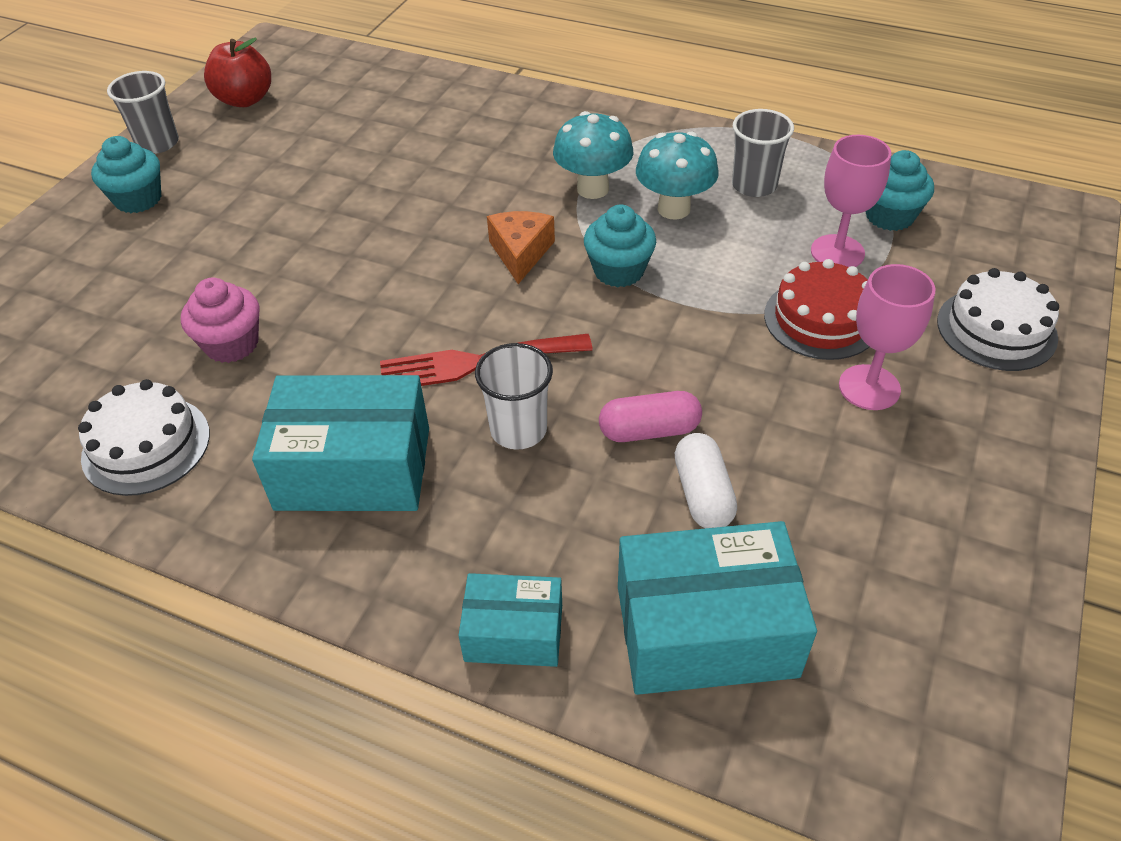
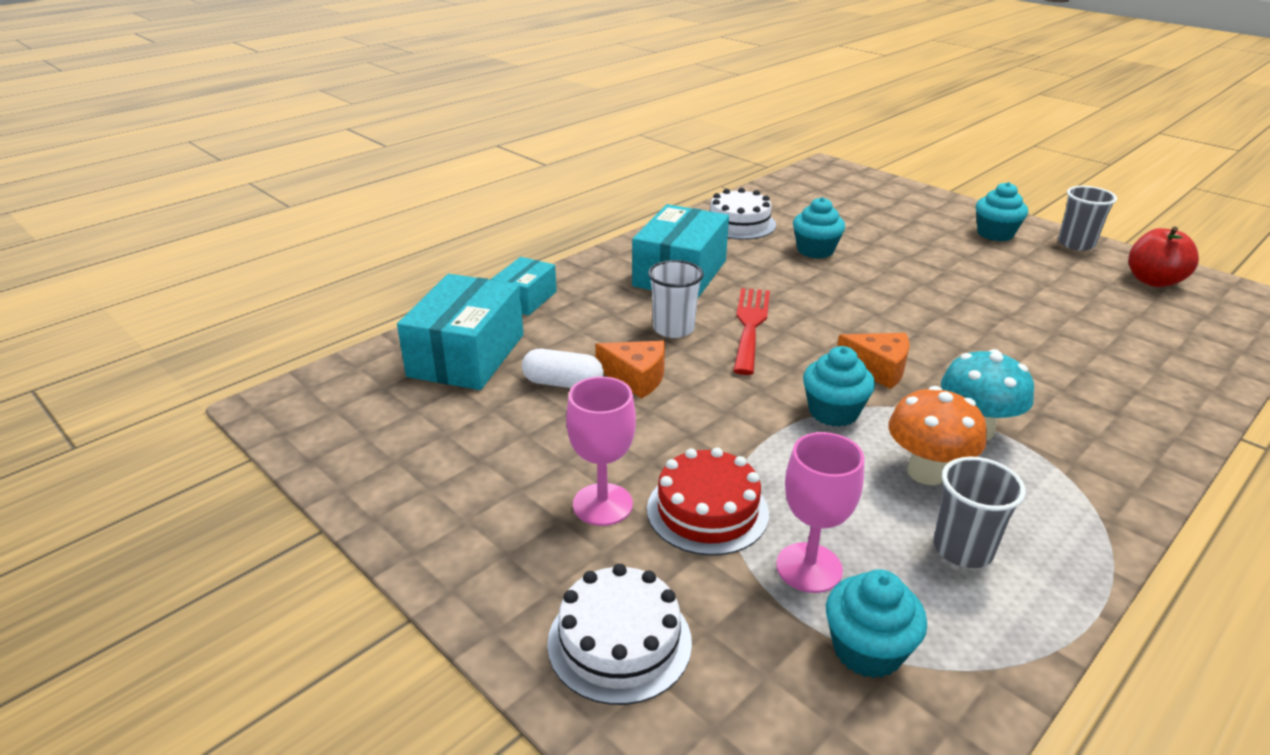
camera: 110 degrees right, 15 degrees down
pink cupcake [181,278,259,363] -> turquoise cupcake [793,197,845,259]
pink capsule [599,391,702,442] -> orange cheese [595,341,665,399]
turquoise mushroom [636,131,719,220] -> orange mushroom [888,386,987,485]

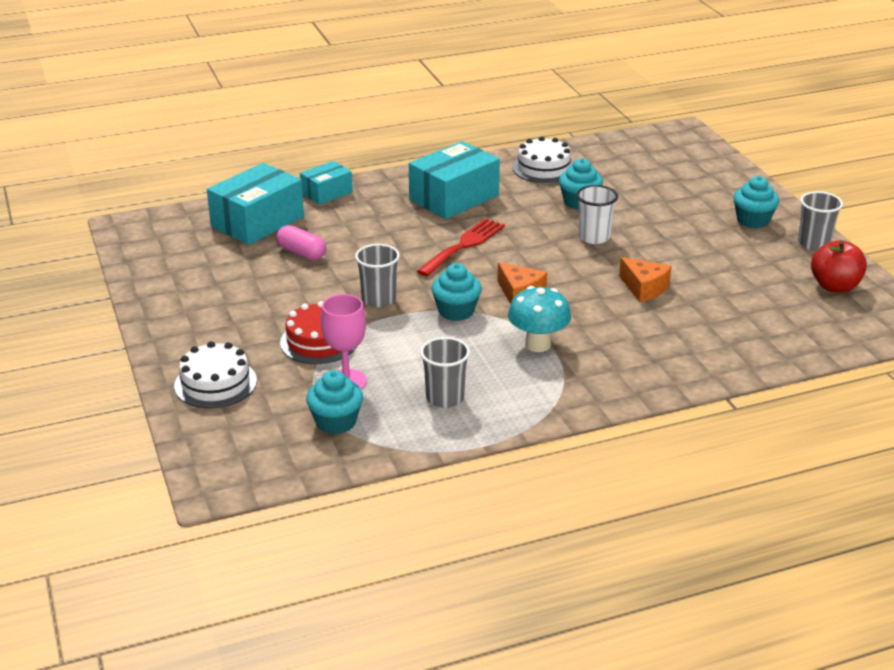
camera: 25 degrees right, 0 degrees up
white capsule [522,349,604,388] -> pink capsule [277,225,326,260]
pink goblet [566,377,636,526] -> none
orange cheese [595,341,665,399] -> orange cheese moved to [619,257,671,302]
white cup [648,260,704,338] -> white cup moved to [577,185,618,244]
orange mushroom [888,386,987,485] -> none
none -> grey cup [355,244,400,307]

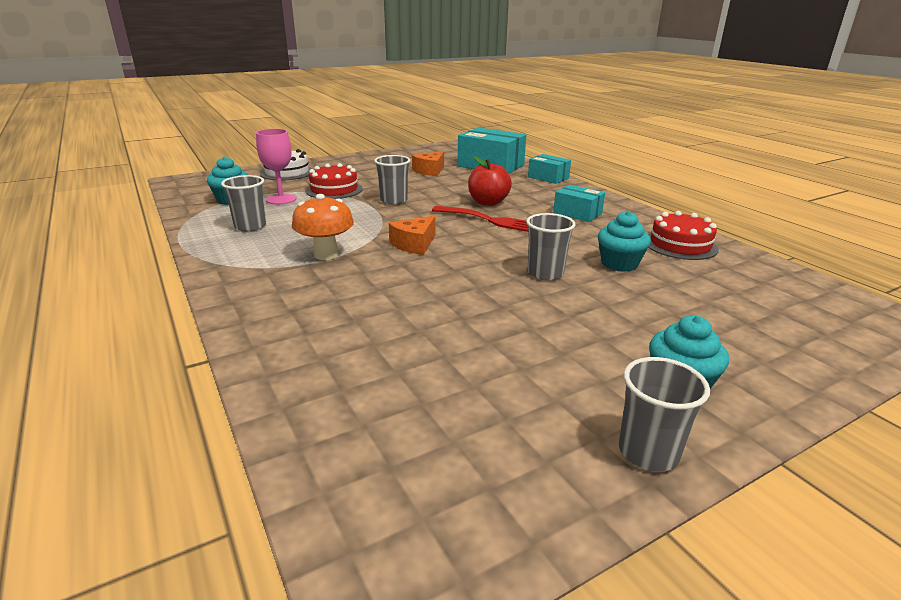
camera: 80 degrees right, 5 degrees down
pink capsule [277,225,326,260] -> none
turquoise box [409,141,500,219] -> turquoise box [553,185,605,222], size x0.57
turquoise cupcake [431,263,482,321] -> none
turquoise mushroom [508,286,571,352] -> orange mushroom [292,194,354,260]
white cake [512,136,573,183] -> red cake [648,211,719,260]
white cup [577,185,618,244] -> grey cup [526,213,576,280]
orange cheese [619,257,671,302] -> orange cheese moved to [412,151,444,176]
red apple [811,240,867,293] -> red apple moved to [468,156,512,206]

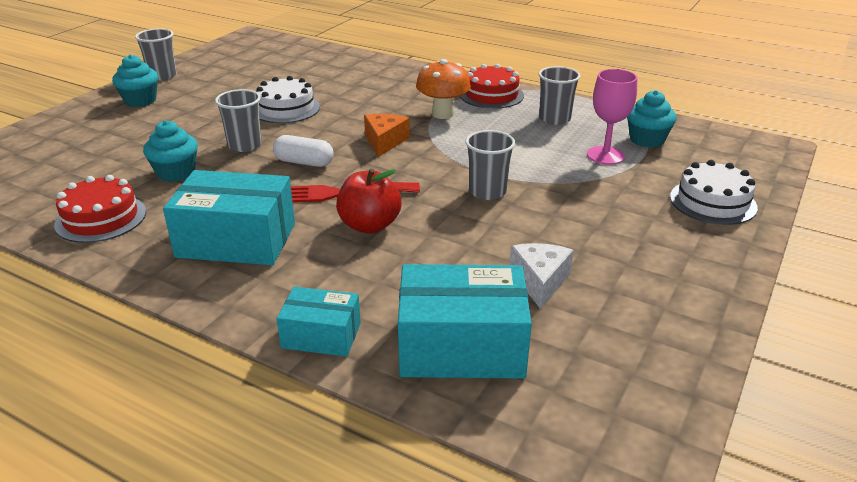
camera: 150 degrees right, 5 degrees up
red cake [305,163,363,199] -> red cake moved to [460,64,524,109]
orange cheese [412,151,444,176] -> white cheese [510,243,574,309]
turquoise box [553,185,605,222] -> turquoise box [163,170,295,265], size x1.75
none -> white cake [256,76,320,123]
none -> white capsule [273,135,334,167]

